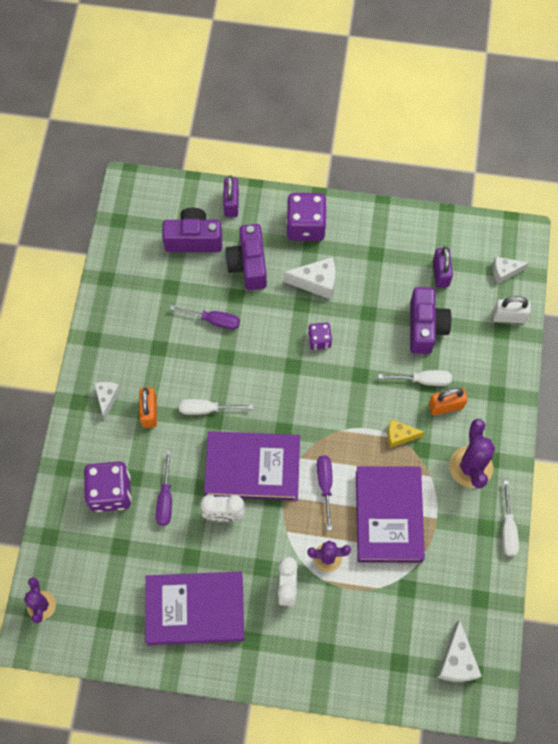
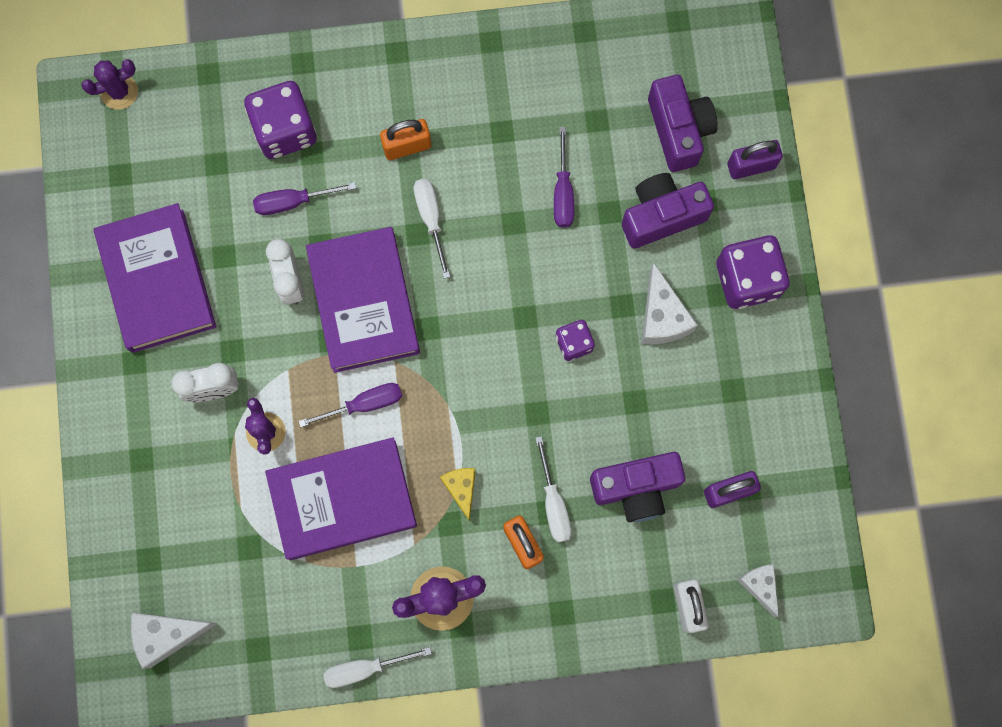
camera: 75 degrees right, 10 degrees up
white cheese [94,382,121,420] -> none

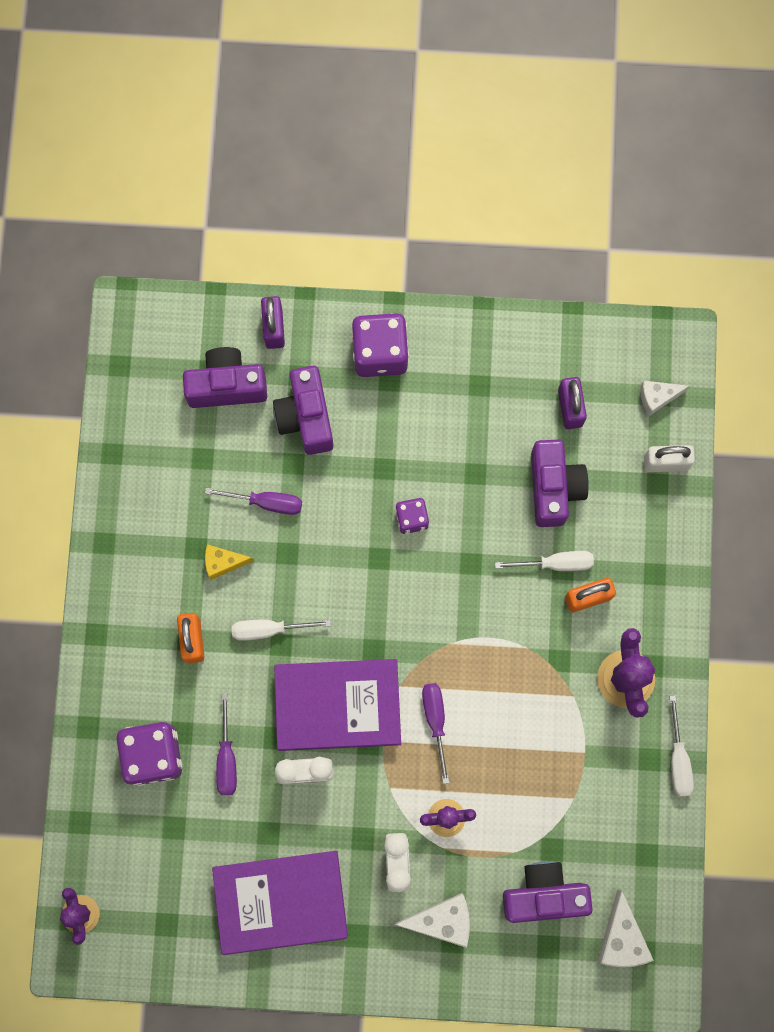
camera: 80 degrees left, 0 degrees up
purple book [265,437,417,560] -> none
yellow cheese [440,468,476,521] -> yellow cheese moved to [205,544,254,580]
white cheese [642,262,697,344] -> white cheese moved to [394,893,470,948]
none -> purple camera [503,861,593,923]

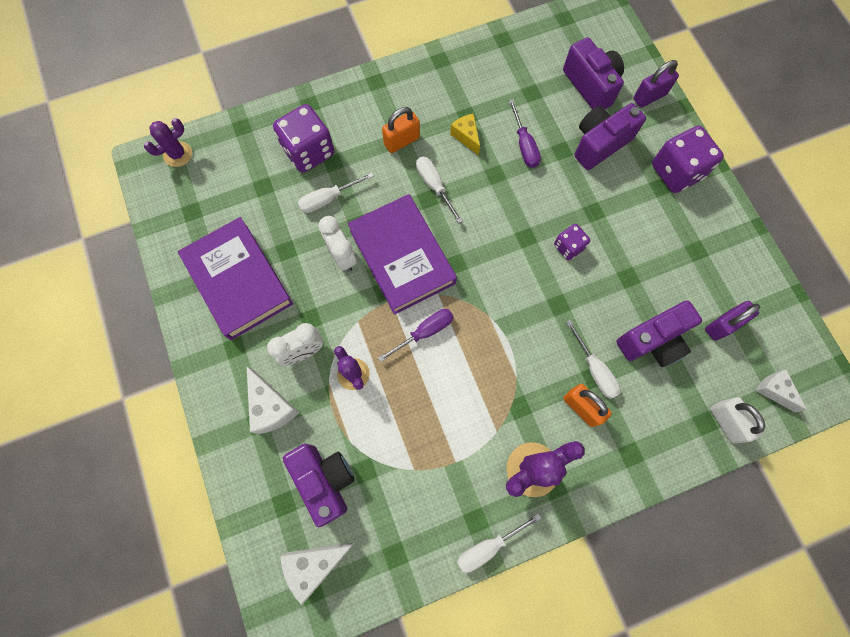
camera: 65 degrees right, 5 degrees down
purple screwdriver [216,694,237,795] -> white screwdriver [298,172,374,213]

